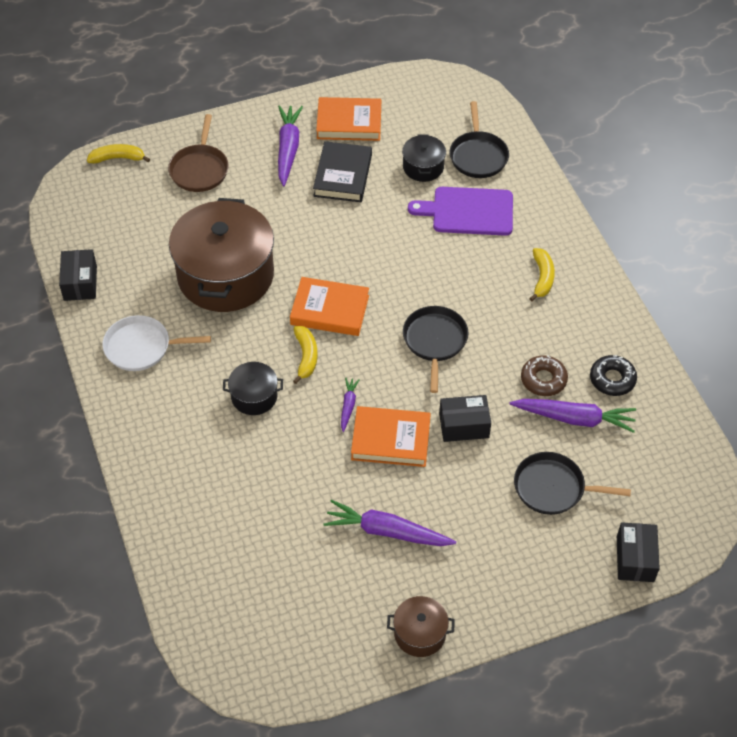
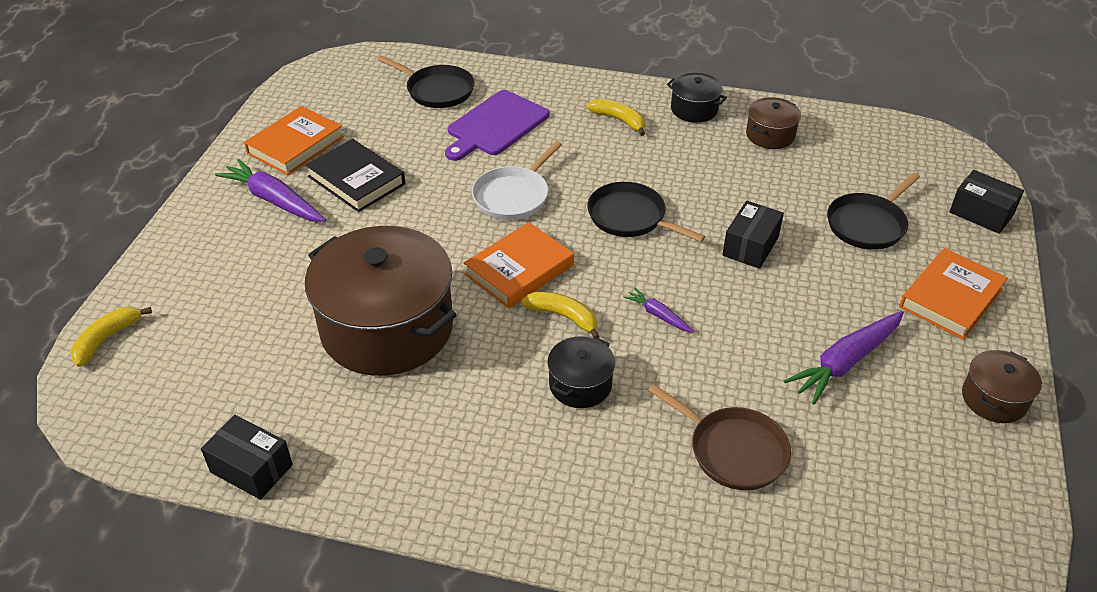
camera: 55 degrees left, 10 degrees down
white pan [102,315,211,371] -> white pan moved to [472,141,562,220]
brown pan [168,114,229,192] -> brown pan moved to [648,384,791,490]
orange book [351,406,431,467] -> orange book moved to [899,248,1008,340]
black pot [402,134,446,182] -> black pot moved to [667,73,727,123]
purple carrot [510,399,636,433] -> none
brown donut [521,355,568,396] -> none
black donut [590,355,637,396] -> brown pot [746,97,801,149]

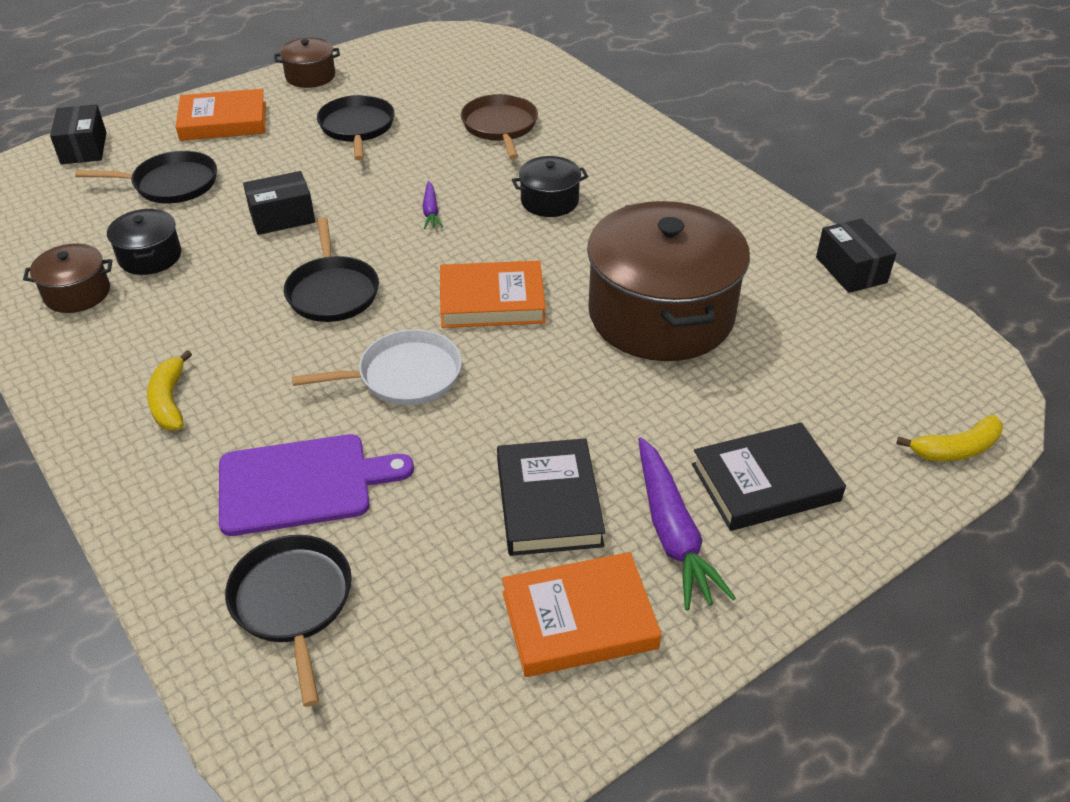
camera: 140 degrees left, 0 degrees up
yellow banana [521,291,600,338] -> none
black pot [667,73,727,123] -> black pot moved to [107,209,181,275]
purple carrot [784,311,904,404] -> black pan [317,95,395,160]
none -> black book [692,422,846,531]

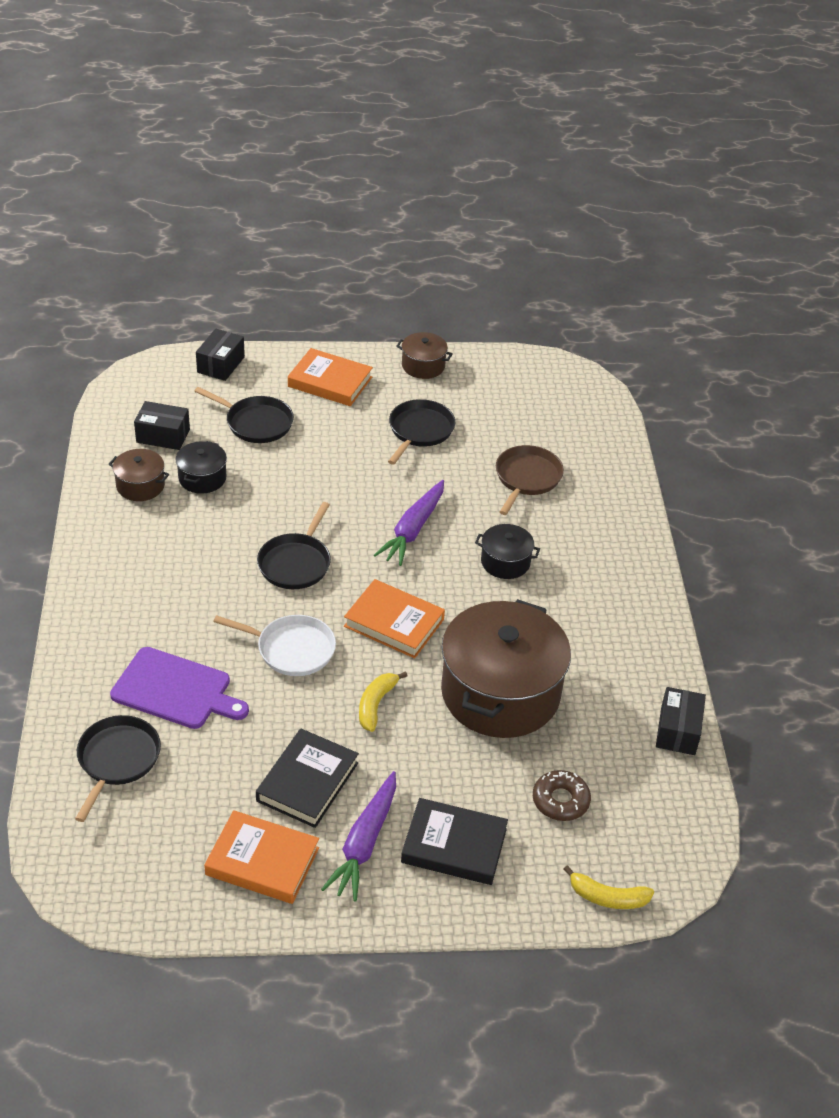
camera: 30 degrees right, 0 degrees up
yellow banana [147,350,192,430] -> yellow banana moved to [359,671,408,732]
black box [243,171,315,235] -> black box moved to [134,401,190,450]
purple carrot [423,181,443,229] -> purple carrot [374,480,444,566], size x1.94
none -> brown donut [533,770,591,821]

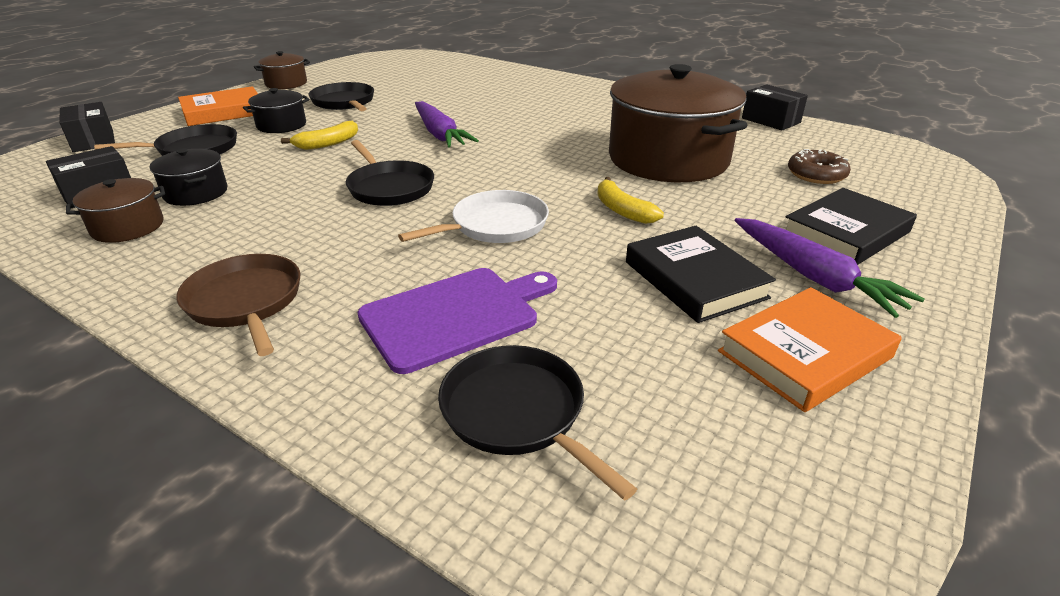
camera: 50 degrees left, 10 degrees down
orange book [344,579,445,658] -> none
black pot [475,524,540,579] -> black pot moved to [243,88,309,133]
brown pan [496,445,564,515] -> brown pan moved to [176,254,300,356]
yellow banana [564,865,654,909] -> yellow banana moved to [281,121,358,150]

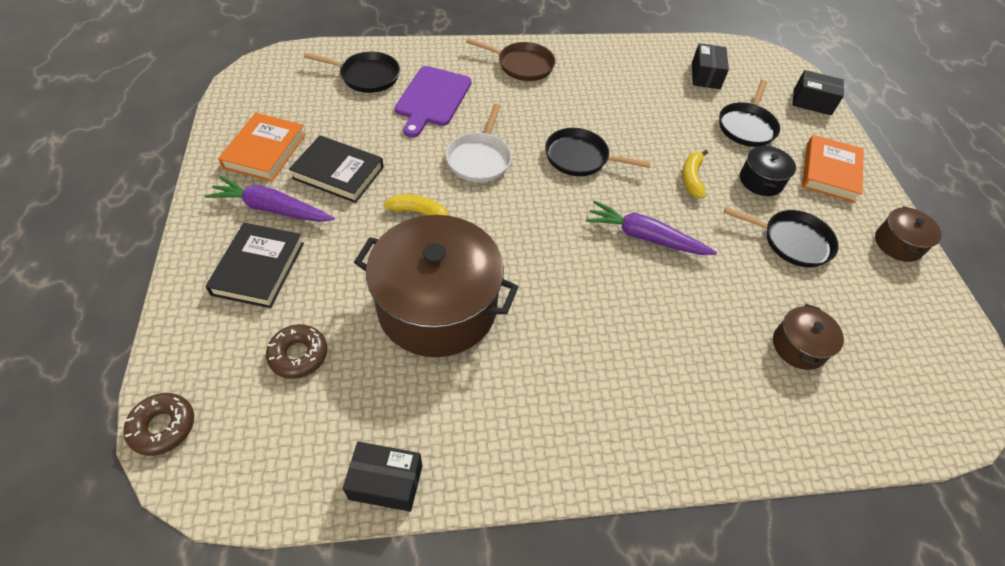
camera: 135 degrees right, 20 degrees up
brown pot [66,178,165,243] -> brown pot moved to [773,304,844,370]
black pot [149,148,227,206] -> none
none -> brown donut [124,393,194,456]

